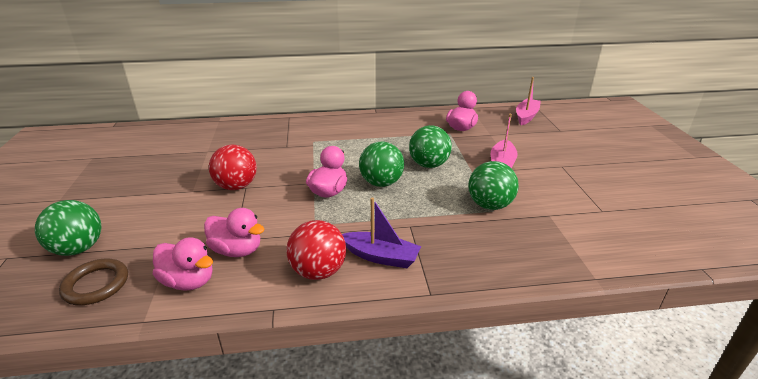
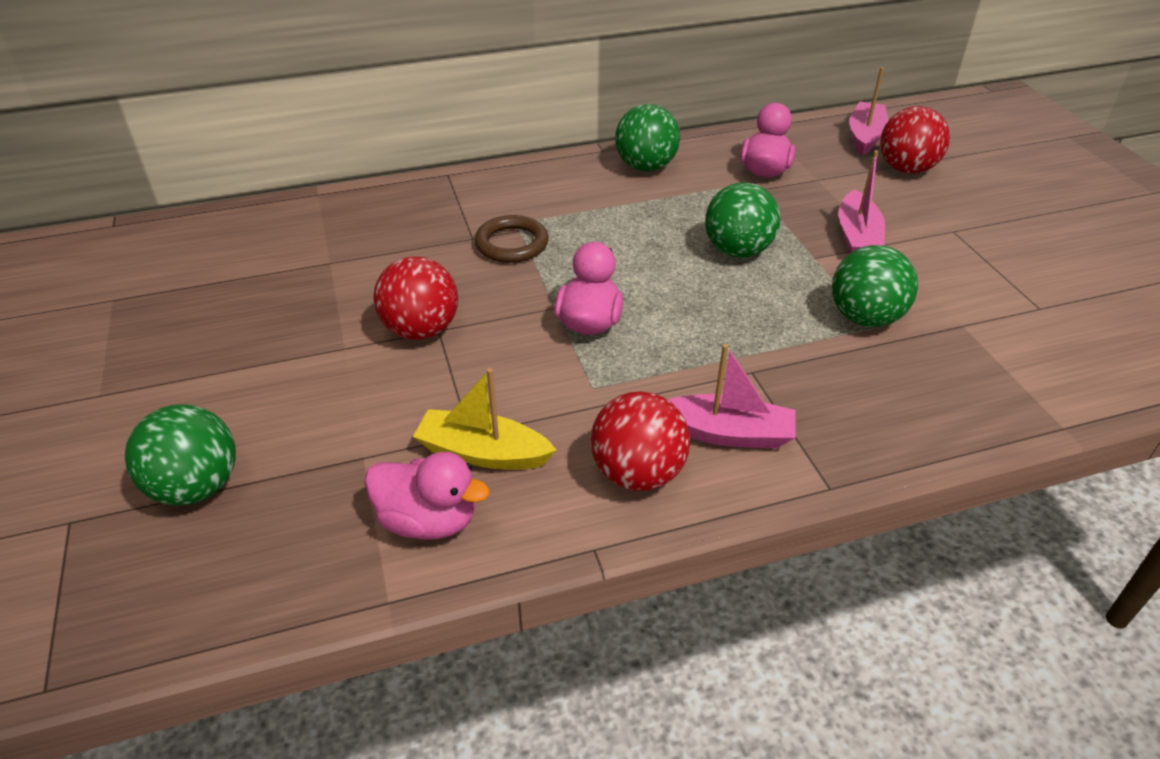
camera: 10 degrees left, 10 degrees up
brown ring [59,259,128,305] -> brown ring moved to [475,215,549,263]
pink duck [204,208,264,257] -> yellow boat [413,368,556,470]
purple boat [342,197,421,268] -> pink boat [668,344,796,449]
green ball [359,142,404,187] -> green ball moved to [615,104,680,171]
none -> red ball [880,106,950,174]

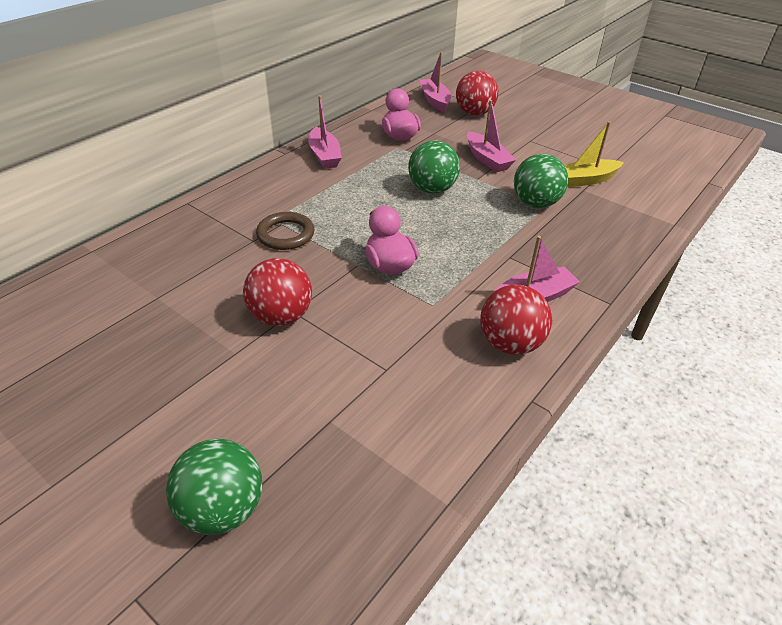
camera: 35 degrees left, 0 degrees up
pink duck [365,452,490,540] -> none
yellow boat [413,368,556,470] -> yellow boat moved to [564,121,624,187]
green ball [615,104,680,171] -> pink boat [308,96,342,169]

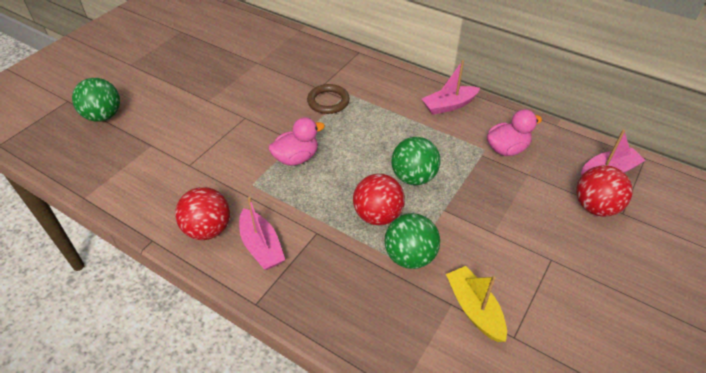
camera: 85 degrees right, 5 degrees up
red ball [243,258,312,326] -> red ball moved to [353,174,405,225]
pink boat [467,100,516,172] -> none

